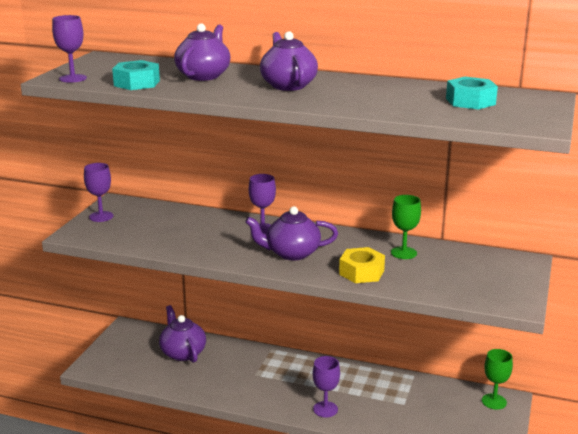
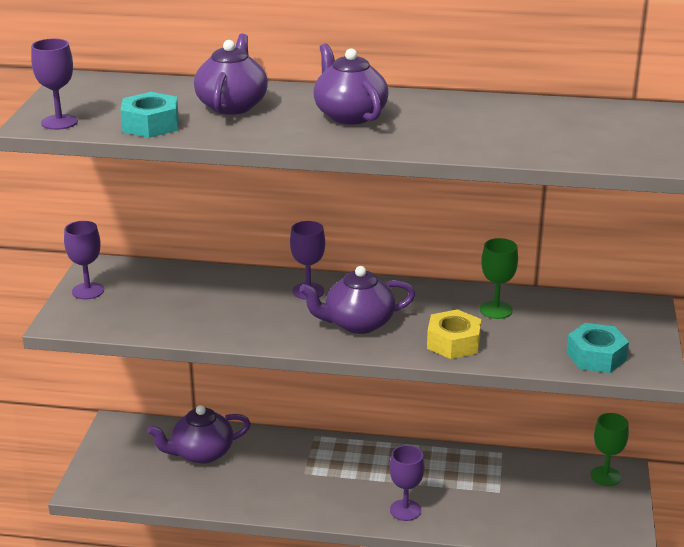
camera: 10 degrees left, 5 degrees up
purple teapot [159,305,206,363] -> purple teapot turned 75 degrees counterclockwise [147,405,251,464]
turquoise nut [446,77,498,110] -> turquoise nut moved to [566,323,629,373]

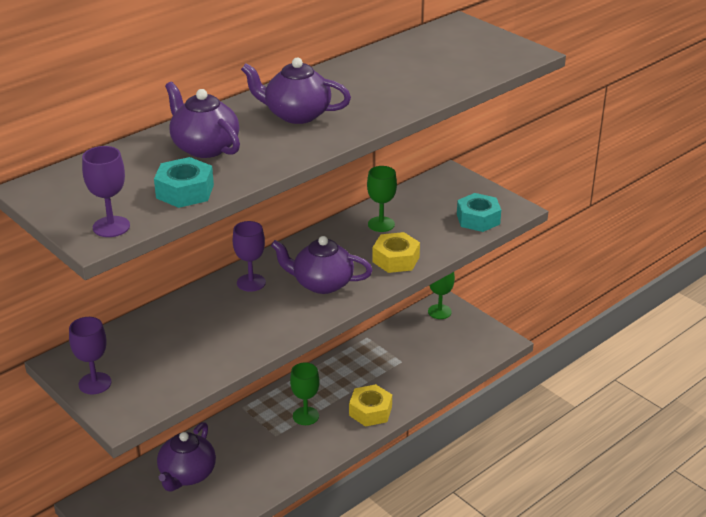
camera: 50 degrees left, 5 degrees up
purple teapot [299,266,415,334] -> purple teapot turned 75 degrees clockwise [271,236,372,294]
purple goblet [390,445,424,521] -> yellow nut [349,384,392,427]
none -> green goblet [290,362,320,425]

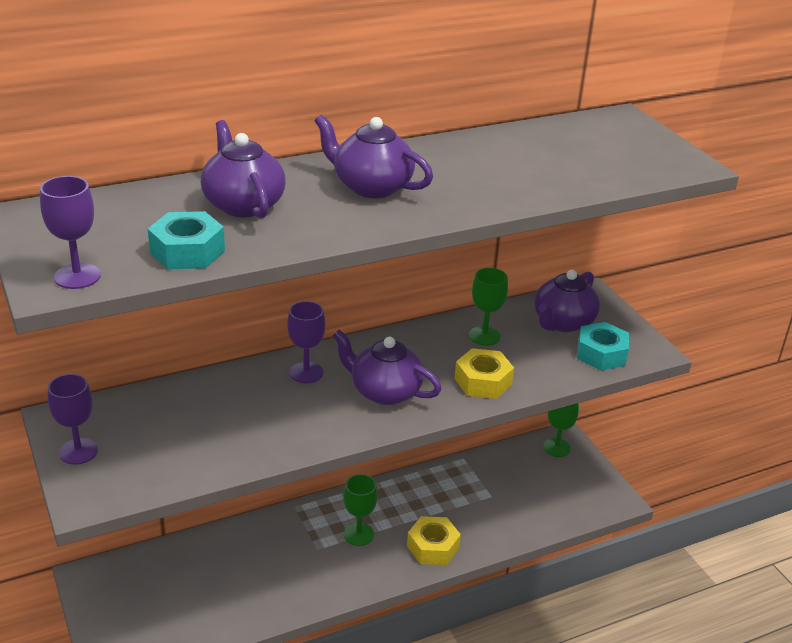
camera: 15 degrees right, 0 degrees up
purple teapot [157,422,216,492] -> purple teapot moved to [534,270,600,332]

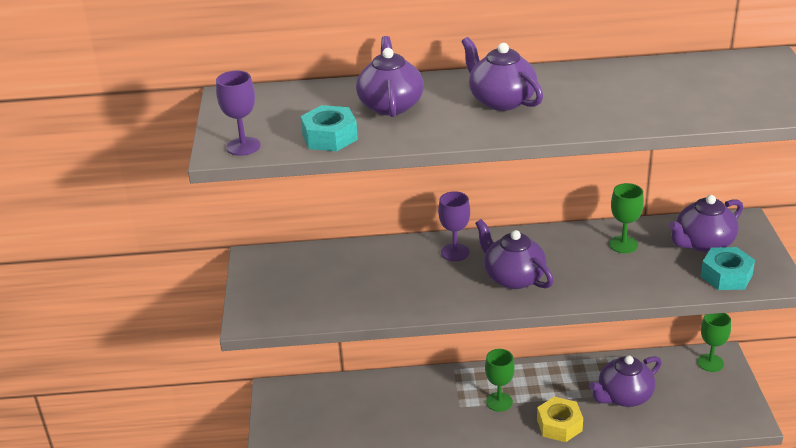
camera: 25 degrees right, 0 degrees up
purple goblet [48,374,98,465] -> none
yellow nut [454,348,514,399] -> none
none -> purple teapot [589,356,662,407]

